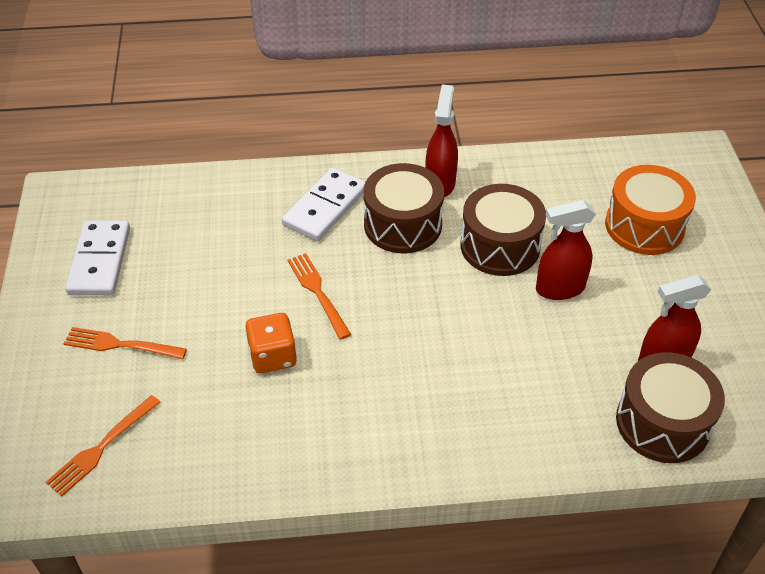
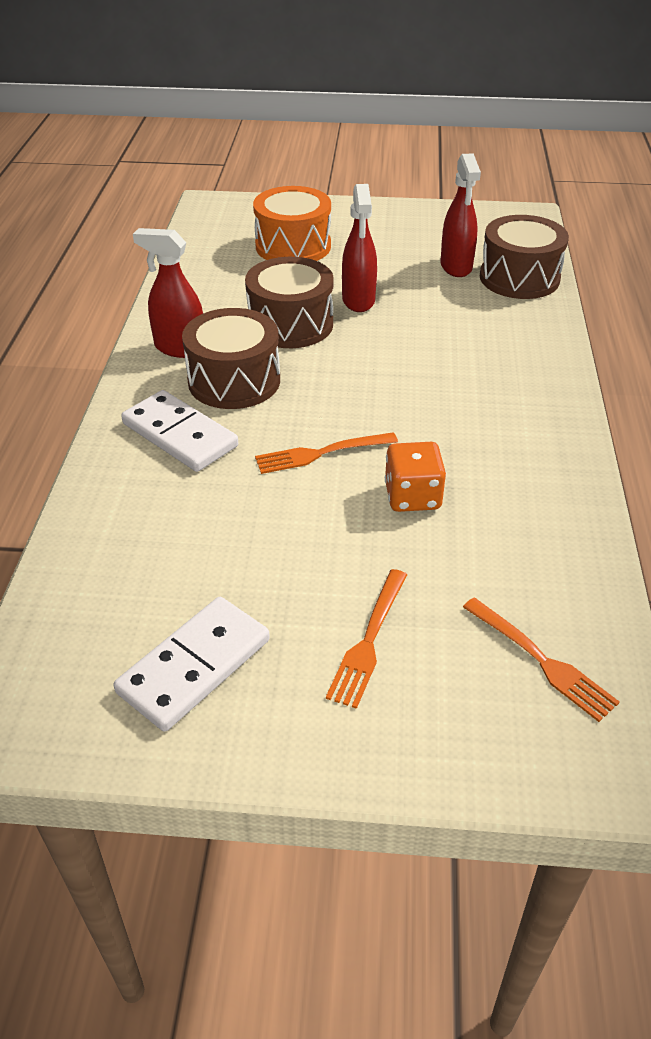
camera: 80 degrees left, 5 degrees down
white domino [65,220,130,295] -> white domino turned 60 degrees counterclockwise [114,597,270,731]

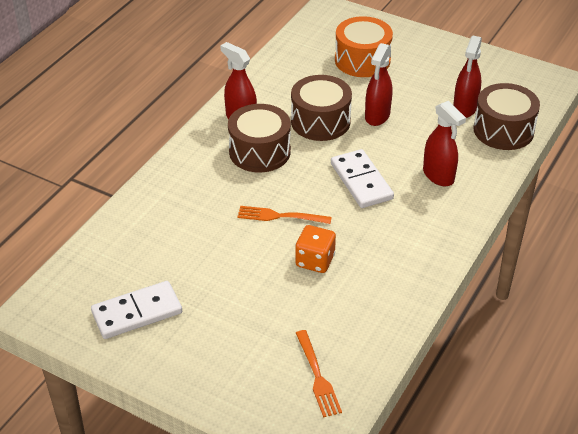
camera: 25 degrees right, 0 degrees up
white domino [121,390,238,472] -> white domino moved to [331,149,394,208]
orange fork [326,569,407,709] -> none
none -> red spray bottle [423,101,466,186]

